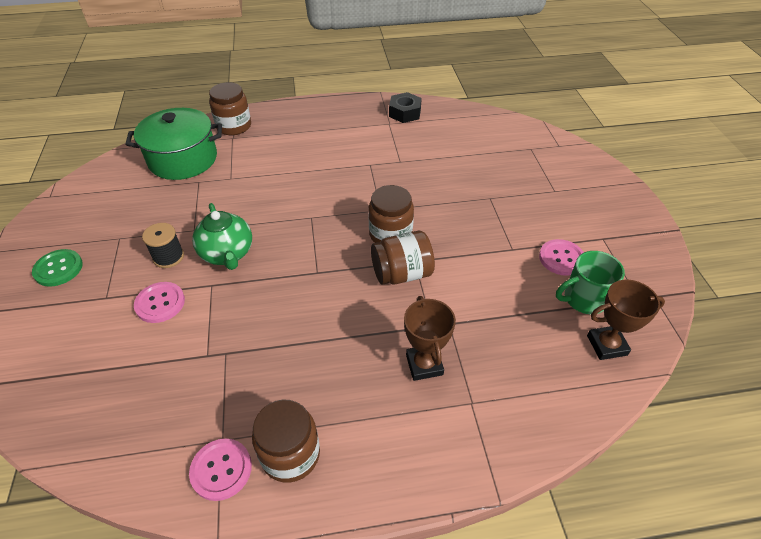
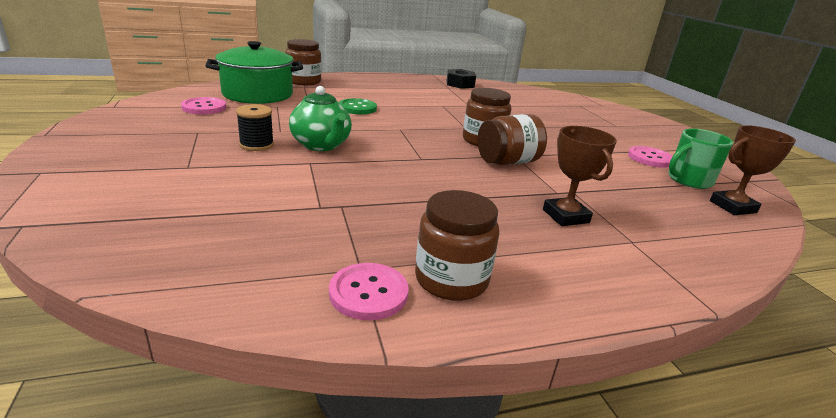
camera: 10 degrees left, 20 degrees down
green button [32,249,83,287] -> green button moved to [339,98,377,114]
pink button [134,282,185,323] -> pink button moved to [181,97,226,114]

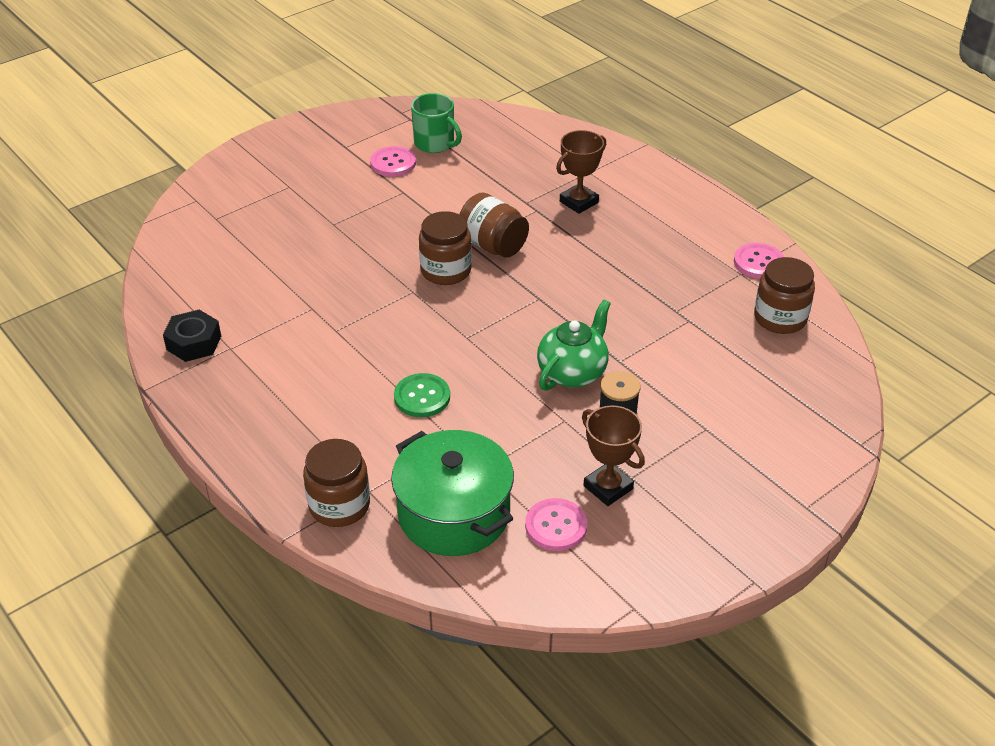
camera: 110 degrees left, 15 degrees up
brown jar [415,190,499,301] -> brown jar moved to [754,257,815,334]
brown trophy [710,125,796,215] -> brown trophy moved to [582,405,645,506]

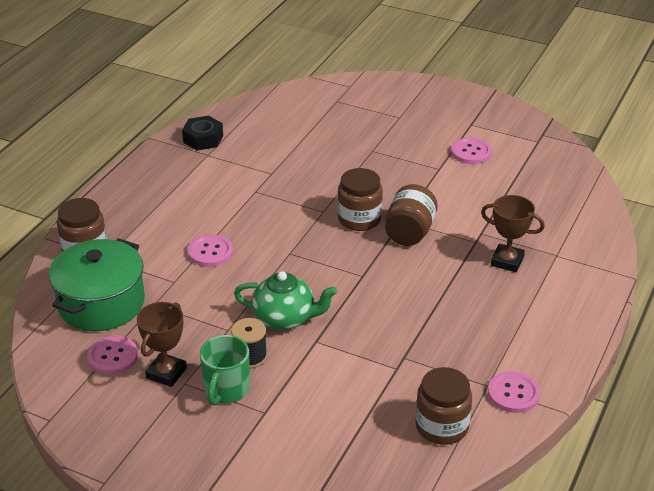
camera: 65 degrees right, 5 degrees down
green button [394,373,450,417] -> pink button [188,234,233,267]
green mug [411,93,462,153] -> green mug moved to [200,335,250,406]

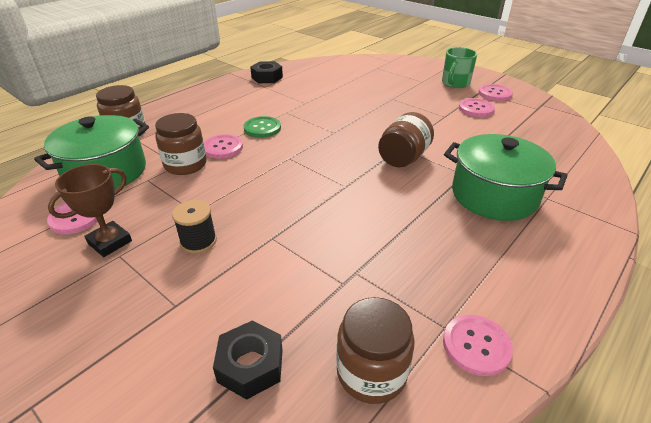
camera: 15 degrees right, 0 degrees up
green mug [200,335,250,406] -> green mug moved to [442,47,477,88]
green teapot [234,271,337,330] -> none
brown jar [337,168,383,231] -> brown jar moved to [155,113,207,175]
brown trophy [481,195,545,272] -> green pot [444,134,567,221]
none -> black nut [213,321,283,400]
none -> green button [244,116,281,138]
none -> pink button [478,84,513,101]

